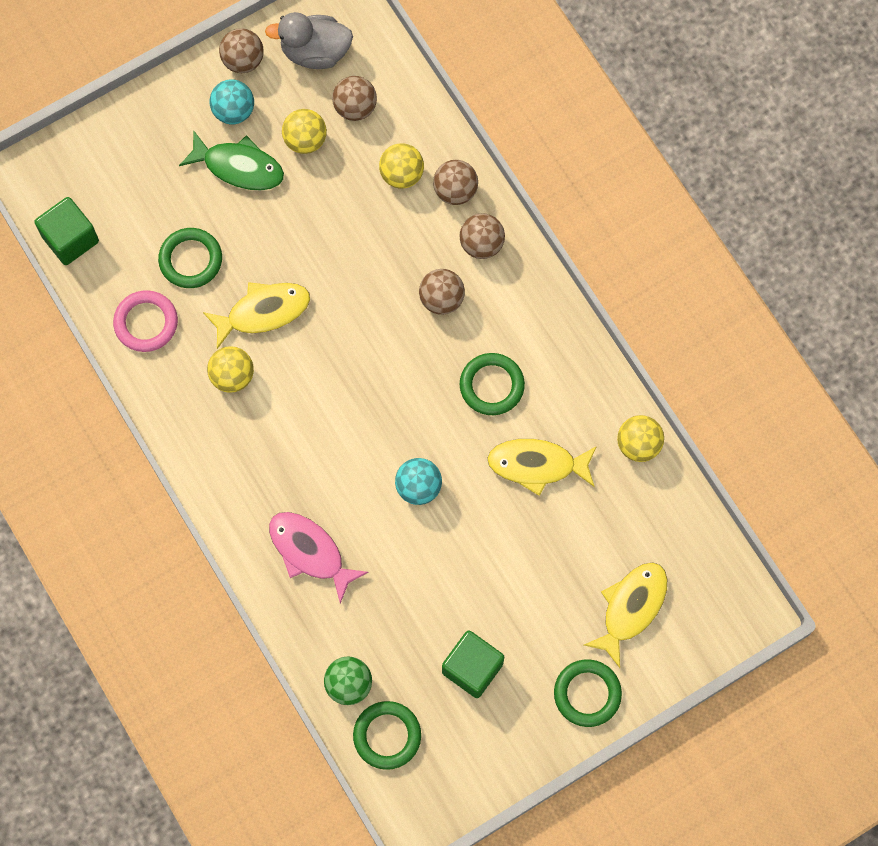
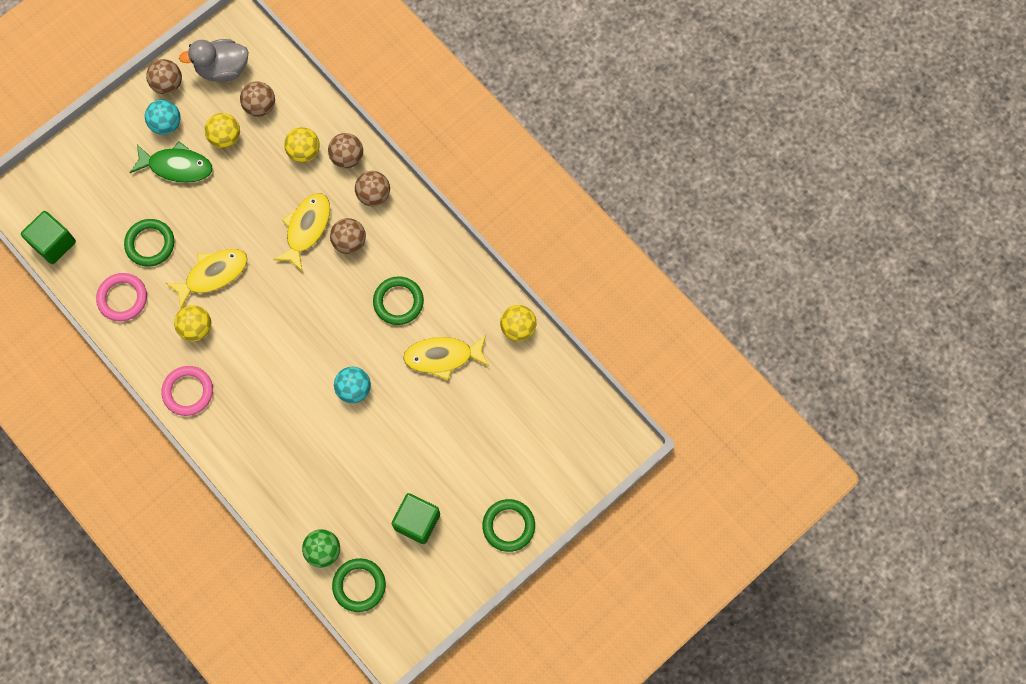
camera: 10 degrees left, 0 degrees up
pink fish [269,512,368,603] -> none
yellow fish [584,563,667,668] -> yellow fish moved to [273,193,330,272]
none -> pink ring [161,366,213,416]

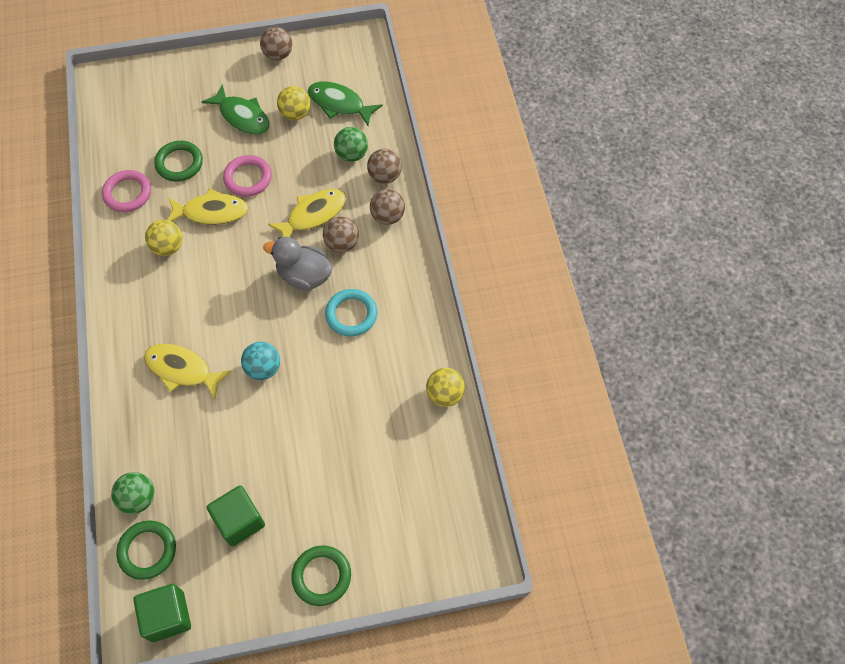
camera: 30 degrees right, 10 degrees down
green cube [21,211,76,264] -> green cube moved to [133,584,191,642]
turquoise ball [145,100,181,135] -> none
pink ring [161,366,213,416] -> pink ring moved to [223,155,272,197]
grey duck [179,39,249,82] -> grey duck moved to [263,237,333,291]
brown ball [240,81,275,117] -> green fish [308,81,383,126]
yellow ball [284,127,320,163] -> green ball [334,127,368,162]
green ring [373,276,424,325] -> turquoise ring [325,289,378,337]
yellow fish [403,335,489,380] -> yellow fish moved to [144,344,232,400]

